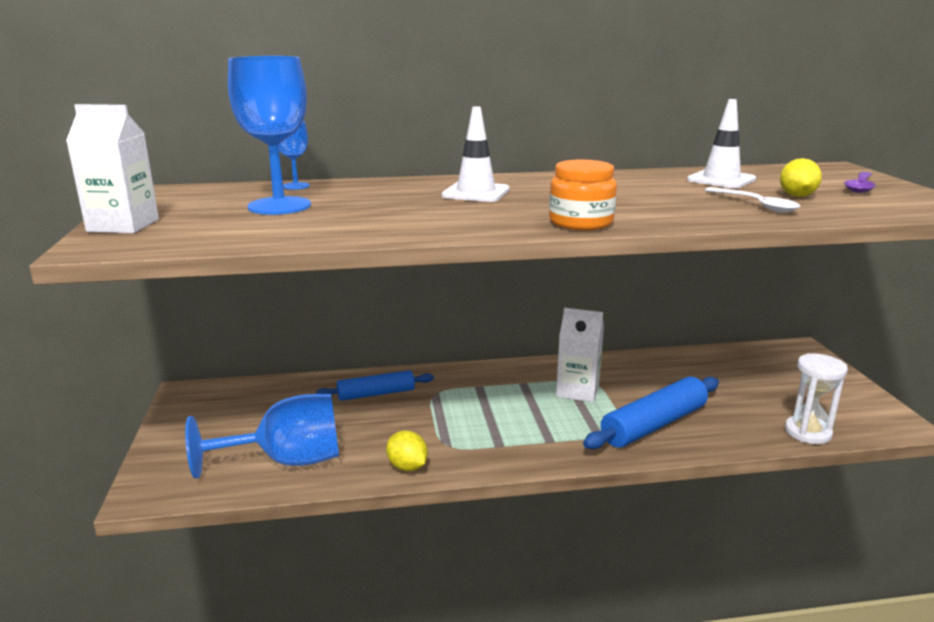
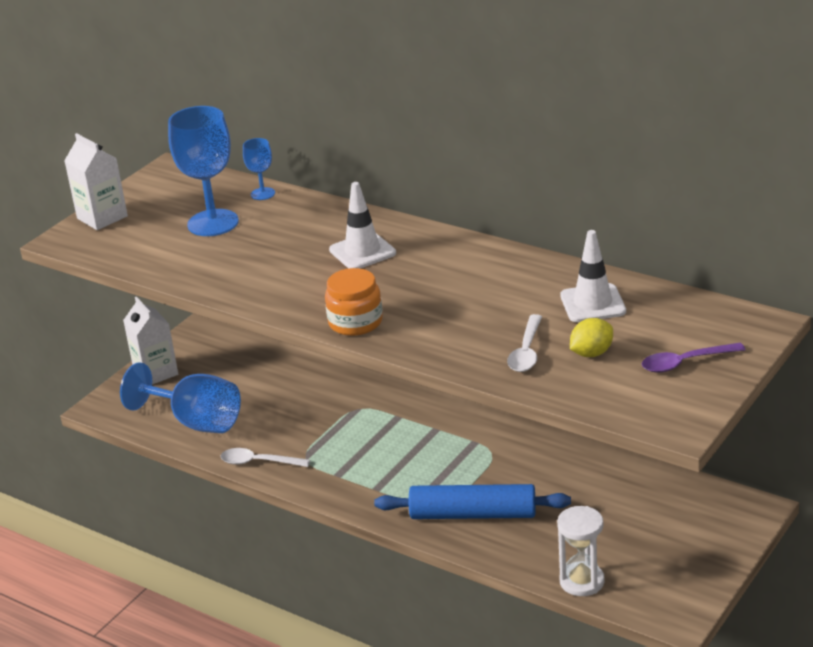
camera: 45 degrees right, 10 degrees up
blue rolling pin [316,370,434,401] -> none
yellow lemon [386,431,428,471] -> white spoon [221,448,310,467]
white carton [556,308,604,402] -> white carton moved to [123,297,178,385]

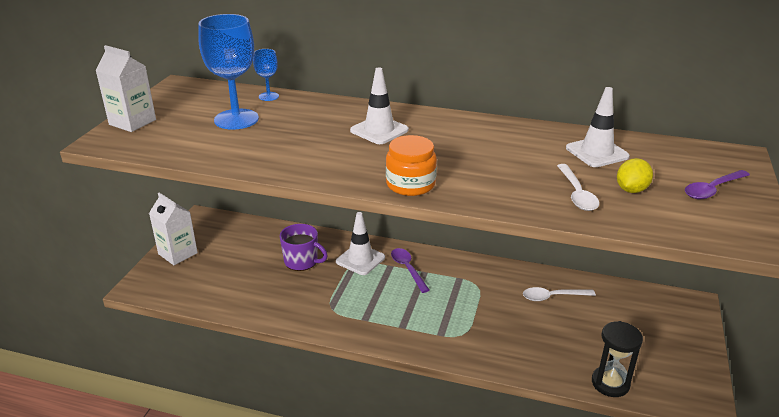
camera: 20 degrees left, 0 degrees up
blue goblet [120,362,241,433] -> none
white spoon [221,448,310,467] -> white spoon moved to [523,287,596,301]
blue rolling pin [374,484,571,519] -> none
white hourglass [557,506,605,596] -> black hourglass [592,321,643,397]
none -> purple mug [280,224,328,271]
none -> white traffic cone [336,212,385,275]
none -> purple spoon [391,248,430,293]

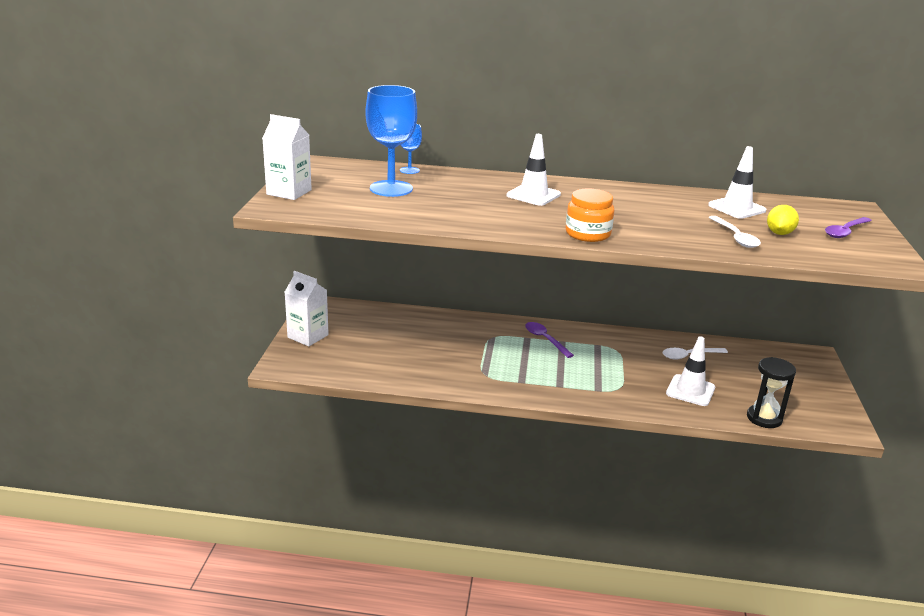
camera: 10 degrees left, 5 degrees down
purple mug [280,224,328,271] -> none
white traffic cone [336,212,385,275] -> white traffic cone moved to [666,336,715,406]

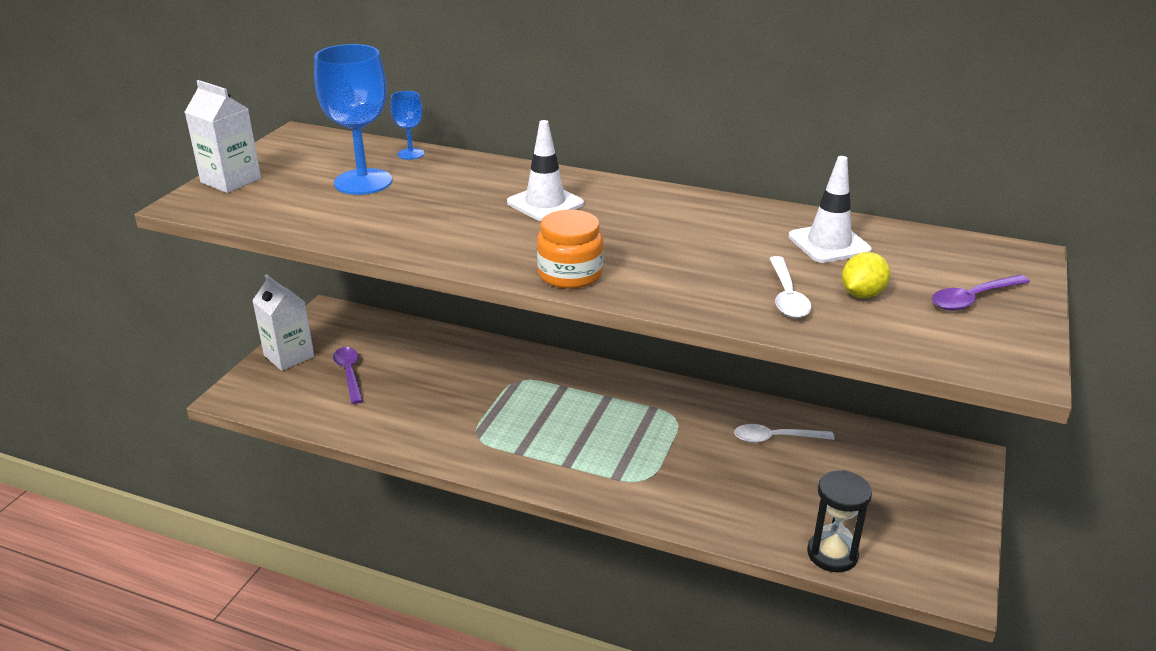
camera: 15 degrees right, 5 degrees up
purple spoon [525,322,574,358] -> purple spoon moved to [333,347,363,404]
white traffic cone [666,336,715,406] -> none

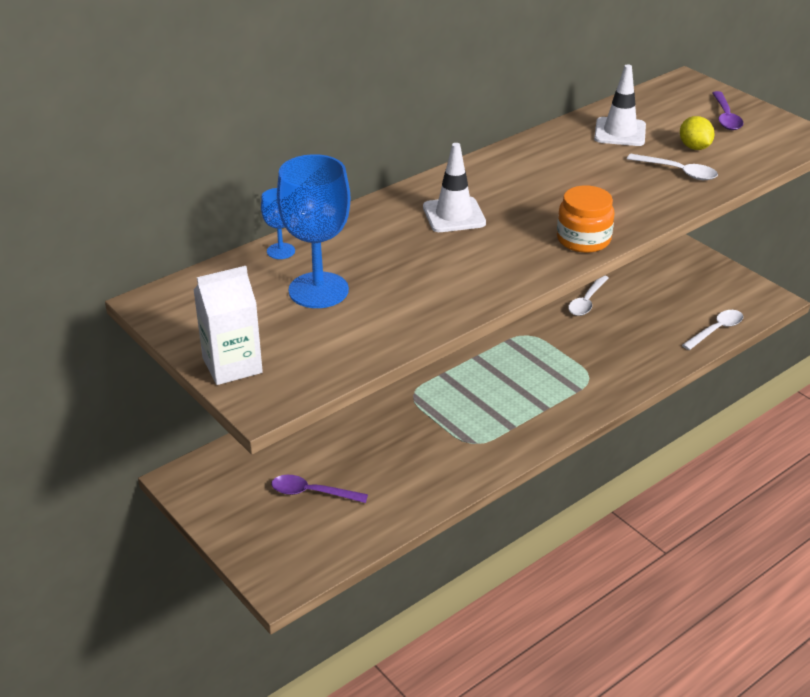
camera: 60 degrees left, 5 degrees up
white carton [252,274,314,371] -> none
black hourglass [807,470,872,572] -> white spoon [682,310,743,350]

